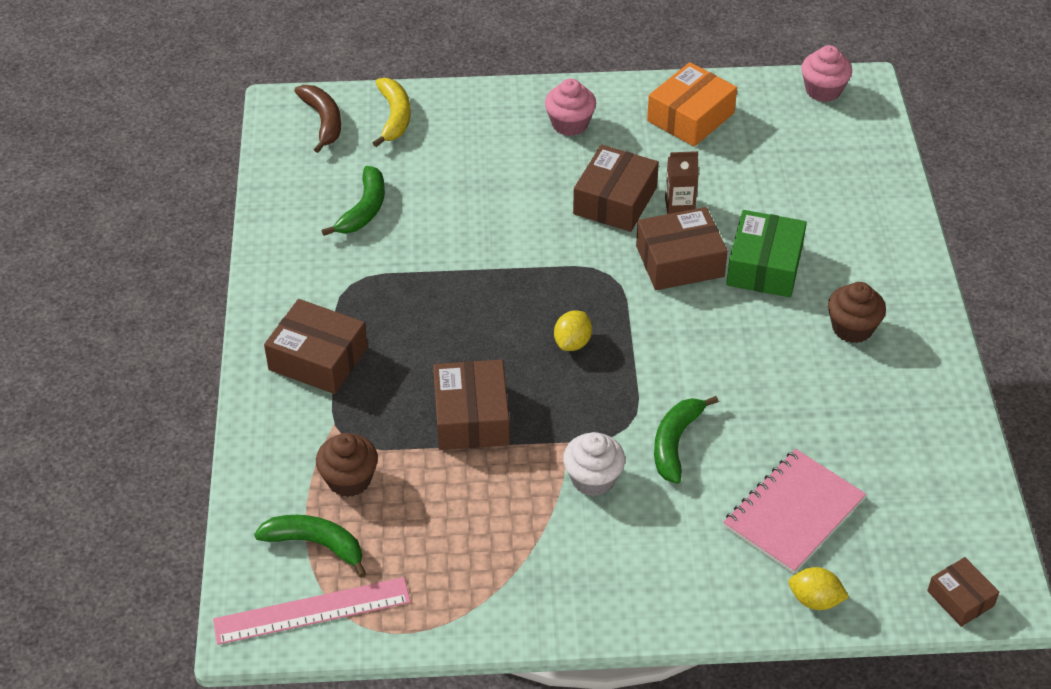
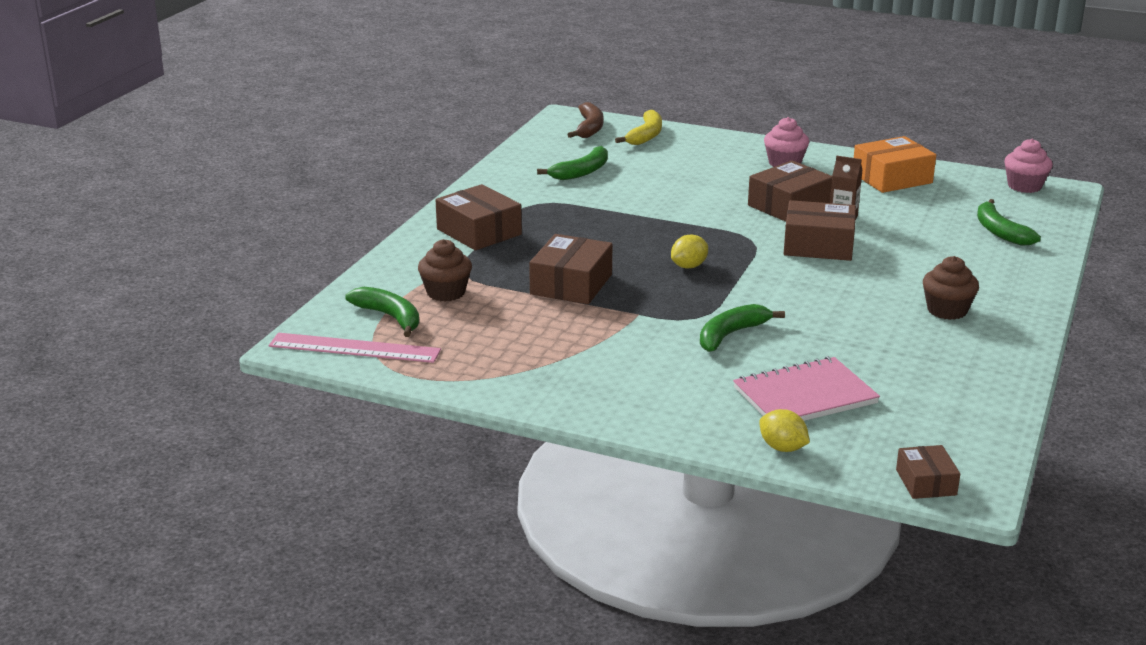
camera: 25 degrees right, 20 degrees down
white cupcake [563,432,625,496] -> none
green box [726,210,807,297] -> none
none -> green banana [977,199,1041,246]

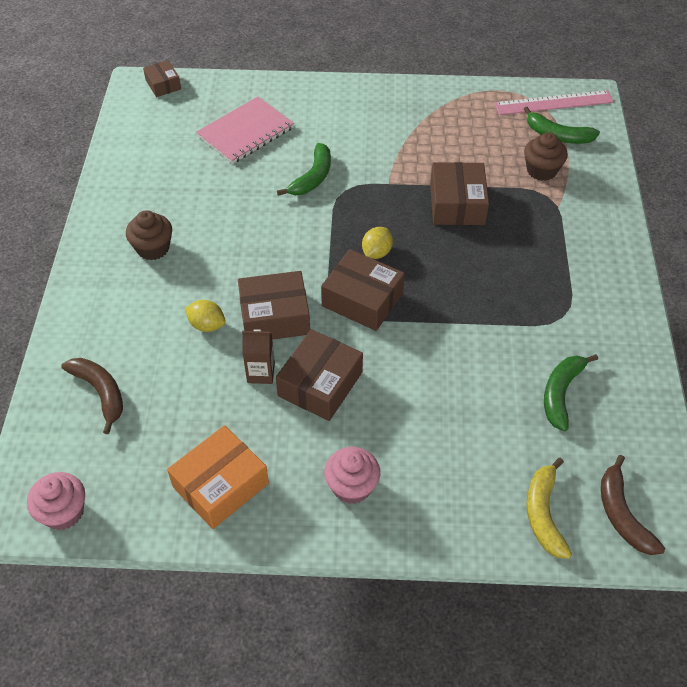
camera: 160 degrees right, 25 degrees up
brown box [436,184,522,250] -> brown box moved to [321,249,405,331]
yellow lemon [759,409,810,452] -> yellow lemon moved to [185,300,226,332]
green banana [977,199,1041,246] -> brown banana [61,358,123,434]

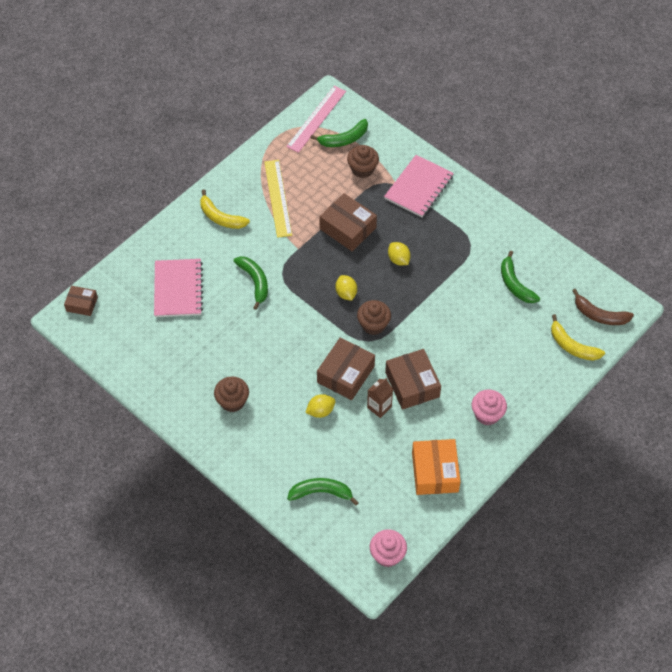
camera: 50 degrees left, 5 degrees up
brown banana [61,358,123,434] -> green banana [287,478,359,505]
brown box [321,249,405,331] -> brown cupcake [357,300,391,335]
none -> yellow banana [200,189,250,229]
none -> yellow ruler [264,160,292,238]
none -> pink notebook [384,155,454,217]
none -> yellow lemon [388,242,411,265]

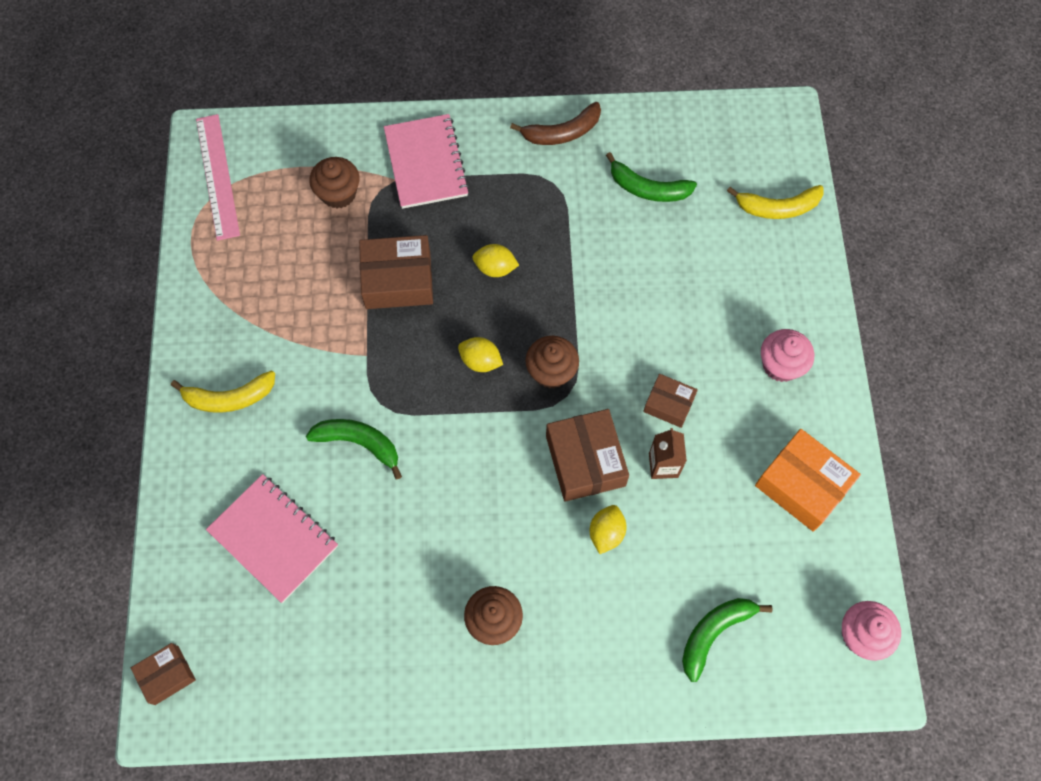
camera: 45 degrees left, 10 degrees up
yellow ruler [264,160,292,238] -> none
green banana [310,119,368,147] -> none
brown box [385,349,441,410] -> brown box [643,374,698,428], size x0.59
brown banana [572,289,634,325] -> brown banana moved to [510,102,601,145]

